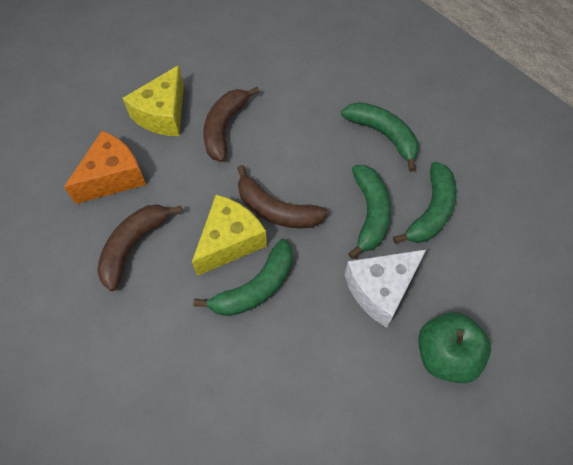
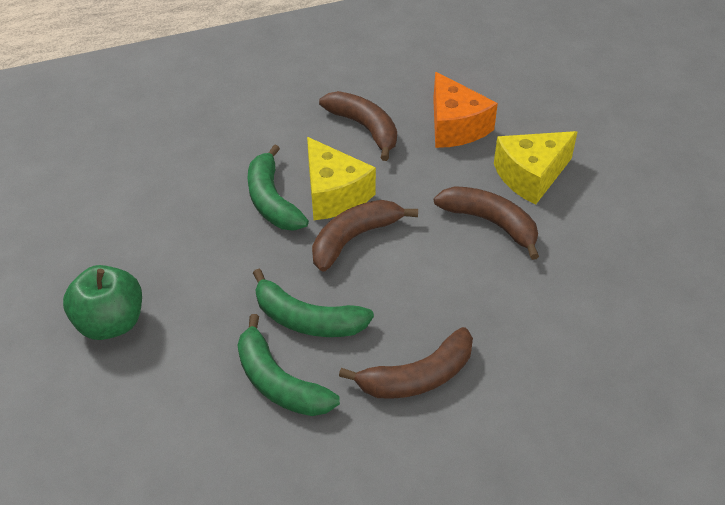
camera: 110 degrees right, 15 degrees down
yellow cheese [123,65,184,136] -> yellow cheese turned 75 degrees counterclockwise [494,131,578,205]
green banana [341,102,419,172] -> brown banana [339,327,473,399]
white cheese [345,249,427,328] -> none

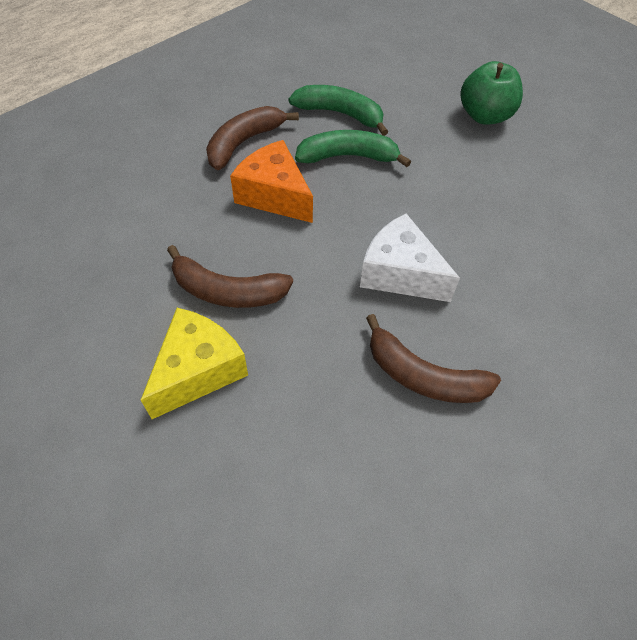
camera: 155 degrees right, 10 degrees up
green banana [247,144,309,231] -> none
yellow cheese [307,137,376,220] -> white cheese [360,213,460,302]
brown banana [312,200,418,272] -> none
orange cheese [433,72,498,148] -> orange cheese moved to [230,140,313,223]

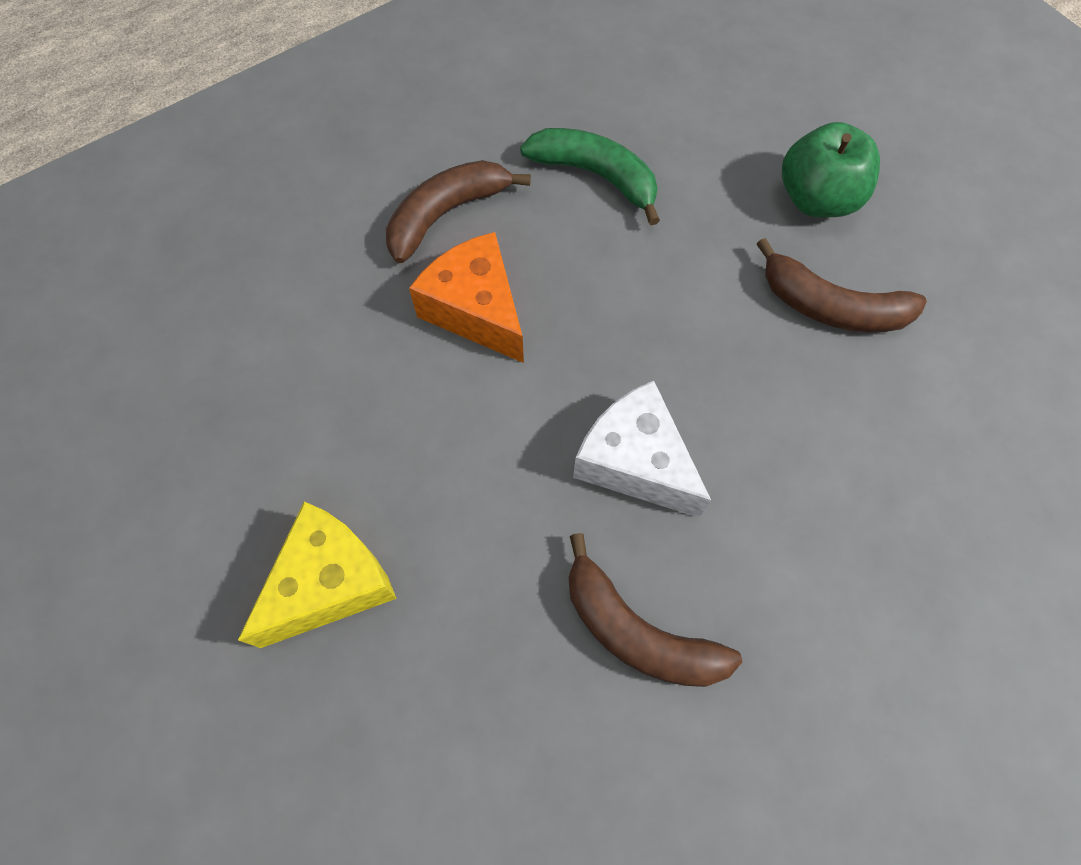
camera: 10 degrees right, 10 degrees up
brown banana [167,245,293,308] -> brown banana moved to [757,238,927,332]
green banana [295,130,411,167] -> none

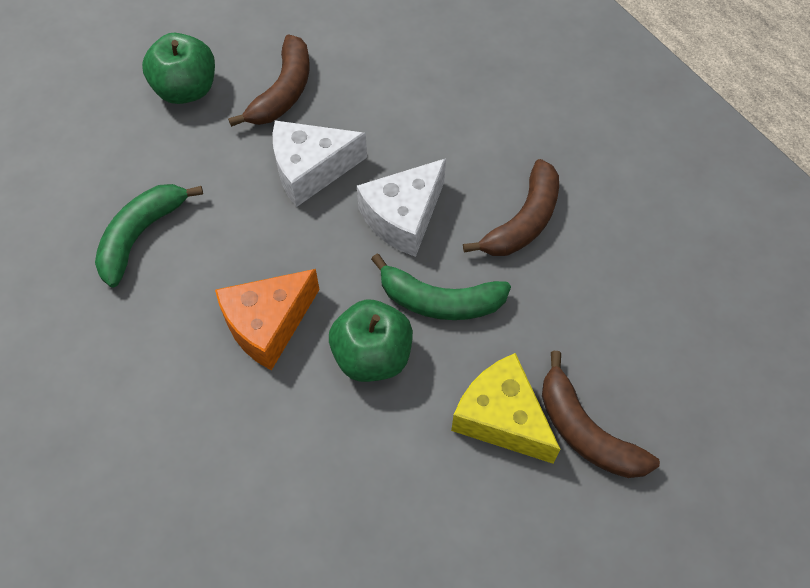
camera: 90 degrees left, 5 degrees down
brown banana [386,160,531,263] -> brown banana moved to [542,351,660,478]
none -> white cheese [273,121,367,207]
none -> green apple [329,299,413,382]
none -> green banana [371,254,511,320]

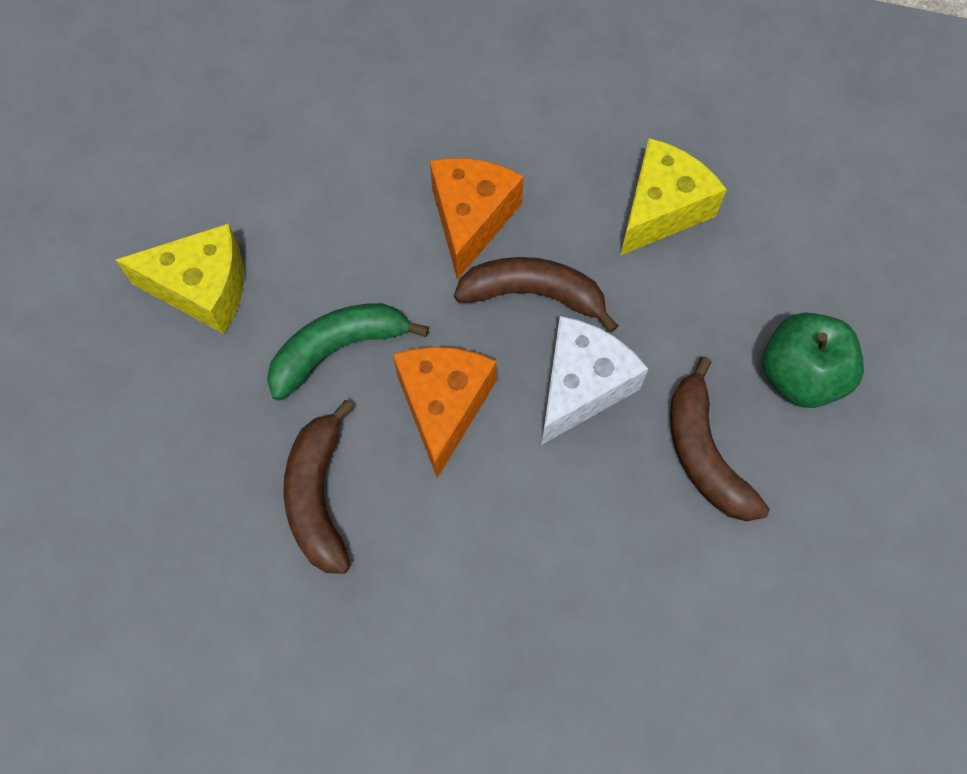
camera: 140 degrees right, 5 degrees up
green banana [95,184,203,287] -> yellow cheese [620,138,727,256]
green apple [329,299,413,382] -> none
white cheese [357,158,446,257] -> orange cheese [393,347,497,478]
brown banana [542,351,660,478] -> brown banana moved to [454,257,618,333]

